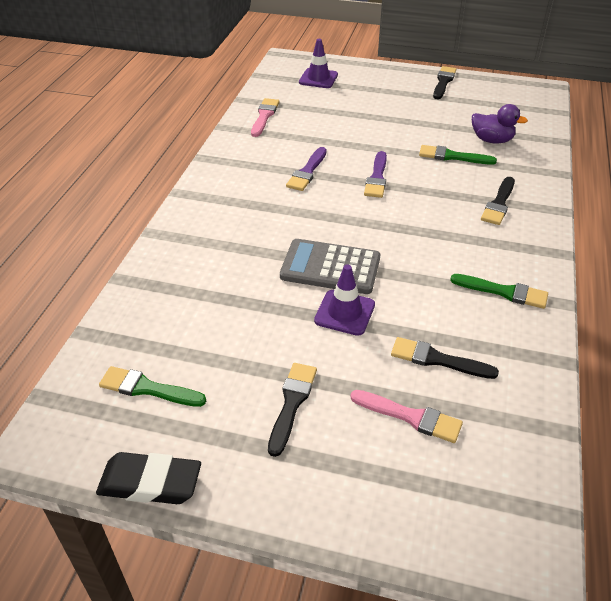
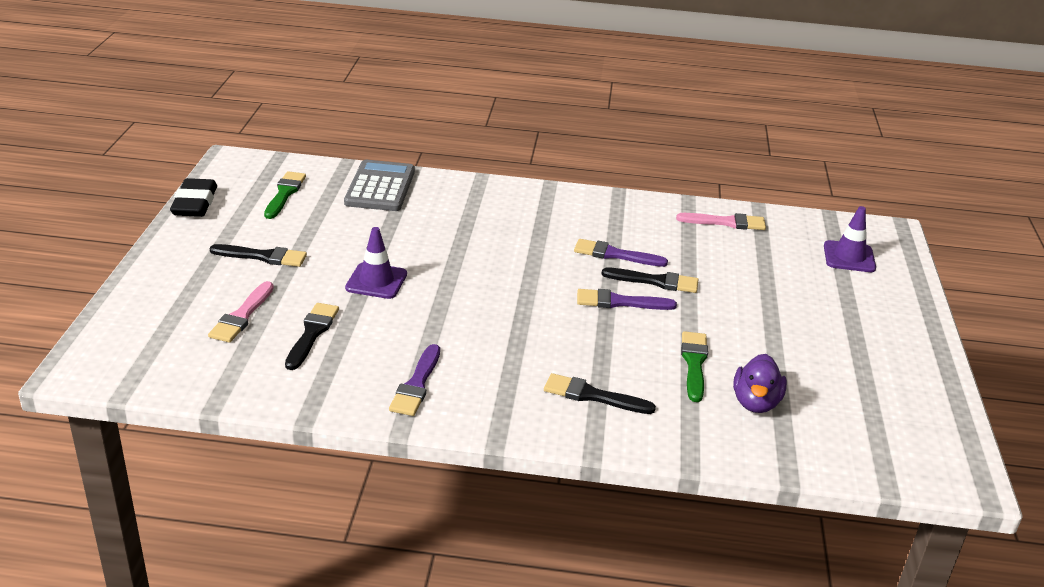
camera: 80 degrees right, 10 degrees down
grey calculator [280,239,380,294] -> grey calculator moved to [344,160,415,211]
black brush [433,66,456,99] -> black brush moved to [601,267,698,293]
green brush [450,274,548,309] -> purple brush [389,344,440,416]

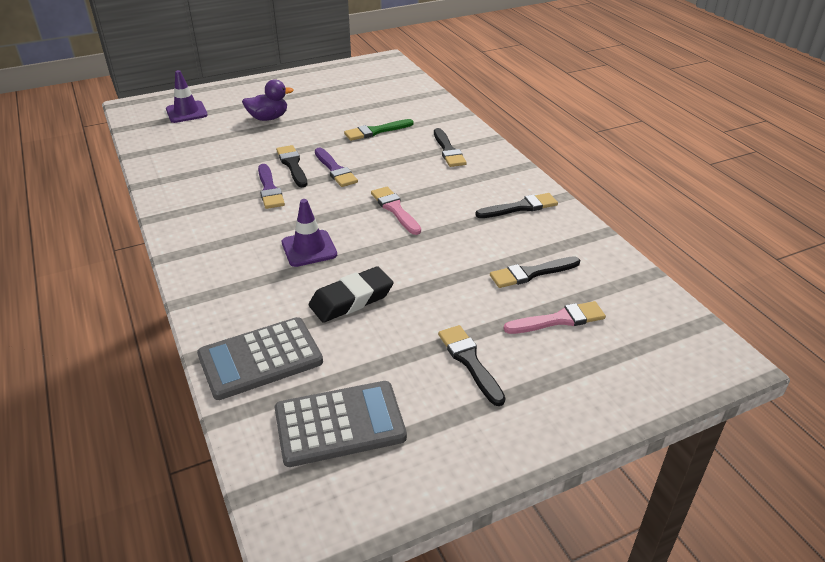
camera: 120 degrees left, 5 degrees up
black eraser [170,178,217,217] -> black eraser moved to [309,266,394,323]
green brush [264,171,306,219] -> grey calculator [275,381,407,467]
purple traffic cone [345,227,407,299] -> purple traffic cone moved to [282,199,337,267]
purple brush [389,344,440,416] -> black brush [475,193,558,218]
pink brush [676,213,766,230] -> pink brush moved to [371,187,421,235]
purple duck [733,354,787,413] -> purple duck moved to [242,79,293,121]

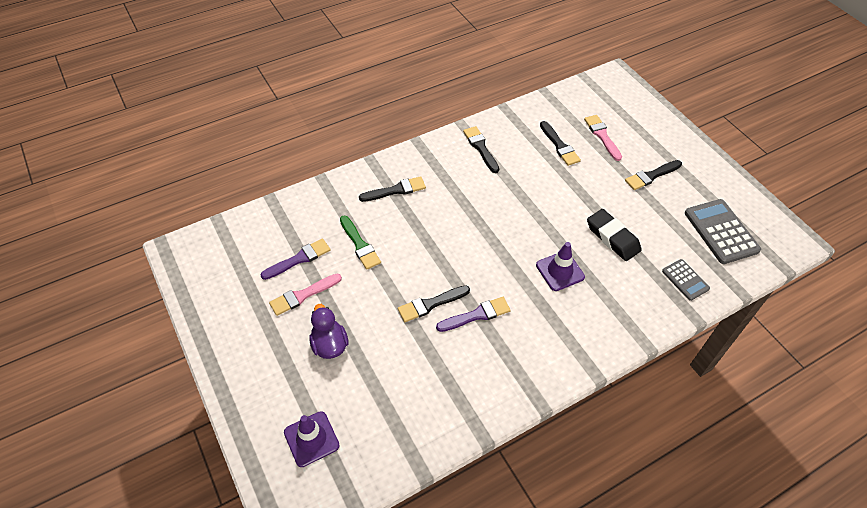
camera: 95 degrees left, 15 degrees up
grey calculator [197,317,323,400] -> grey calculator [662,259,710,301], size x0.57
purple brush [315,147,358,187] -> purple brush moved to [261,238,331,280]
pink brush [371,187,421,235] -> pink brush moved to [269,274,342,316]

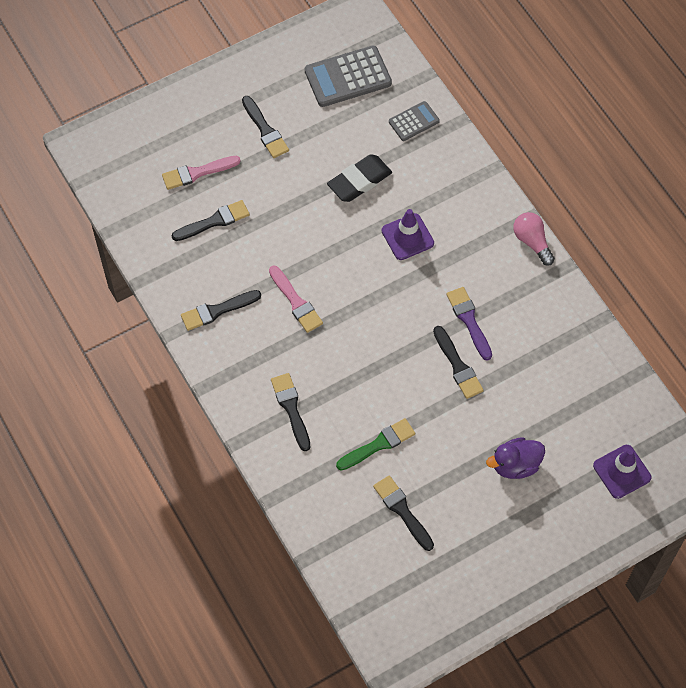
camera: 90 degrees left, 10 degrees up
purple brush [261,238,331,280] -> black brush [373,475,434,551]
pink brush [269,274,342,316] -> pink brush moved to [269,266,323,333]
none -> pink light bulb [513,212,555,266]

